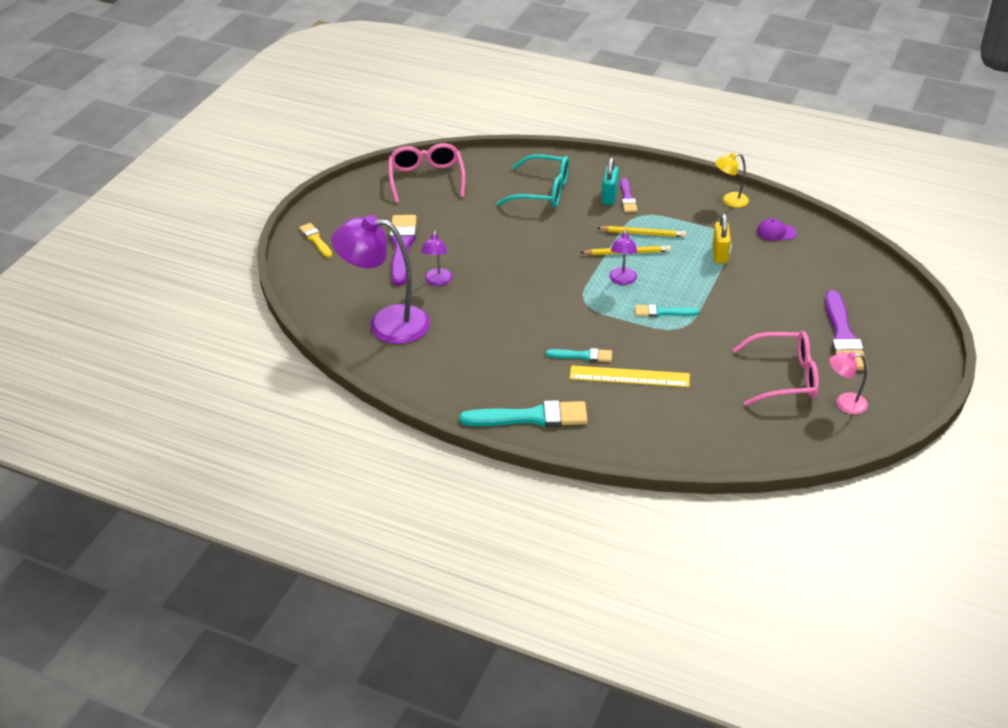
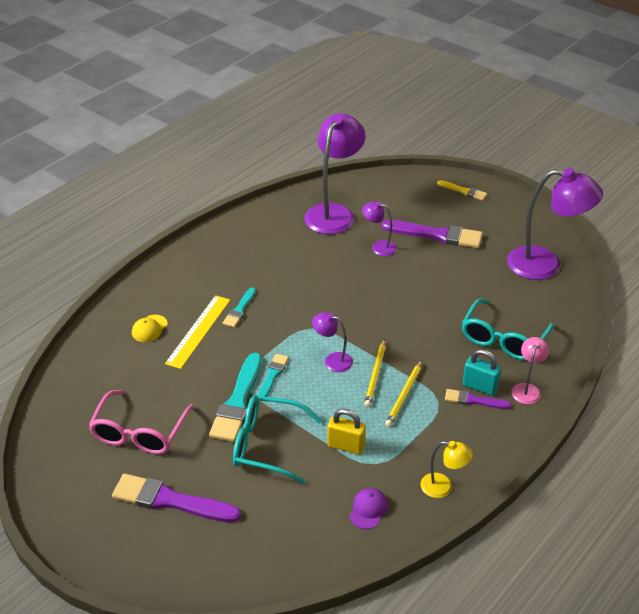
camera: 105 degrees right, 0 degrees up
yellow brush [299,223,332,258] -> yellow brush turned 45 degrees clockwise [437,180,487,201]
pink glasses [389,143,465,203] -> purple lamp [507,168,603,280]
turquoise brush [460,400,588,427] -> turquoise brush moved to [209,353,262,442]
yellow lamp [715,153,749,208] -> yellow lamp turned 105 degrees clockwise [421,441,473,498]
pink lamp [829,351,868,414] -> pink lamp moved to [511,337,549,404]
none -> yellow cap [132,315,168,342]
none -> turquoise glasses [233,395,322,484]

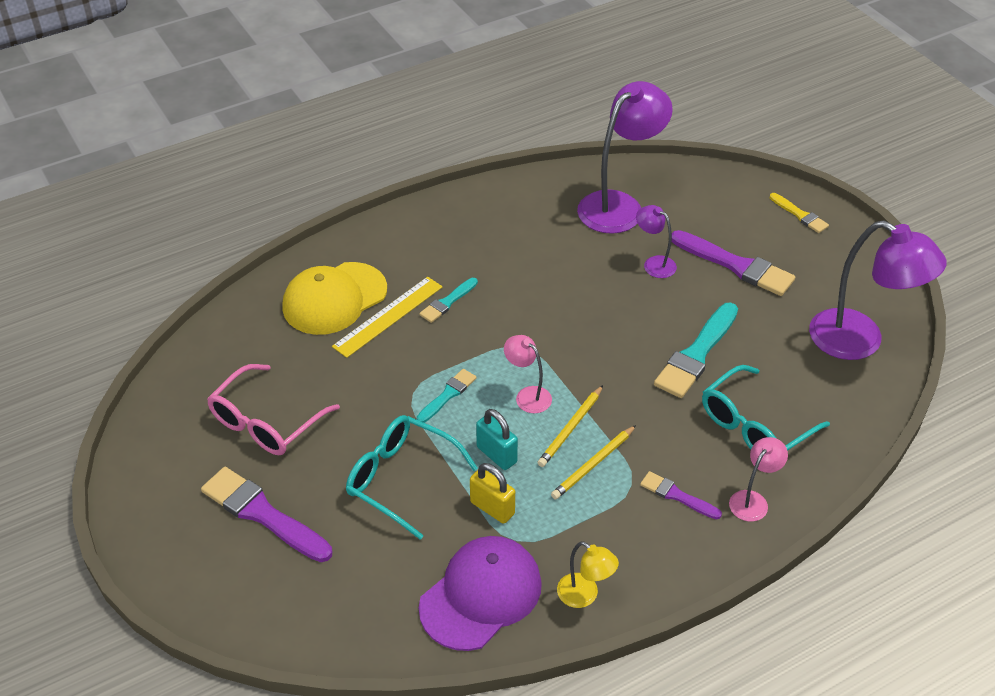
camera: 20 degrees right, 5 degrees up
yellow cap [132,315,168,342] -> yellow cap [282,262,387,335], size x2.24
turquoise brush [209,353,262,442] -> turquoise brush moved to [654,302,738,398]
purple lamp [312,312,353,372] -> pink lamp [504,335,552,413]
purple cap [349,488,388,529] -> purple cap [419,536,542,651], size x2.24
turquoise padlock [463,349,501,396] -> turquoise padlock moved to [476,409,518,470]

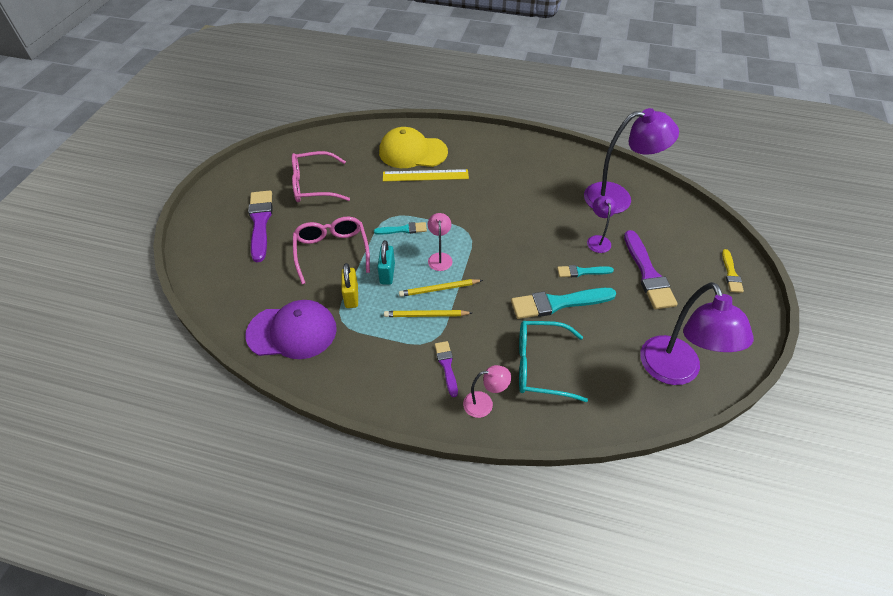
camera: 45 degrees right, 5 degrees up
turquoise glasses [346,415,478,540] -> pink glasses [293,217,370,284]
turquoise brush [419,278,478,323] -> turquoise brush moved to [557,265,614,277]
yellow lamp [557,541,619,608] -> none

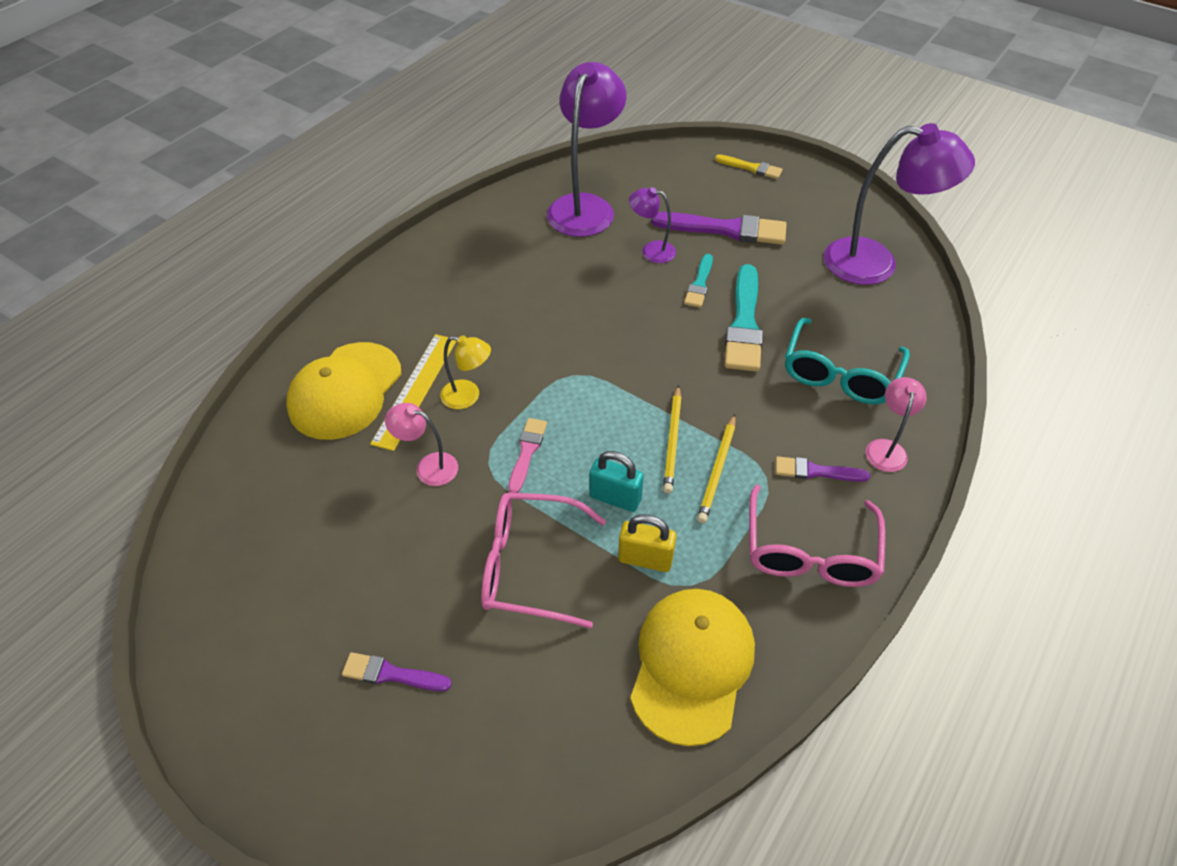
camera: 70 degrees left, 0 degrees up
purple cap [245,300,337,359] -> yellow cap [630,589,755,746]
purple brush [248,190,273,262] -> purple brush [342,652,452,691], size x0.55
pink glasses [292,151,350,202] -> pink glasses moved to [749,484,885,587]
turquoise brush [374,222,427,235] -> pink brush [508,418,547,493]
pink lamp [428,213,453,271] -> pink lamp moved to [385,403,458,486]
none -> yellow lamp [440,335,491,409]

